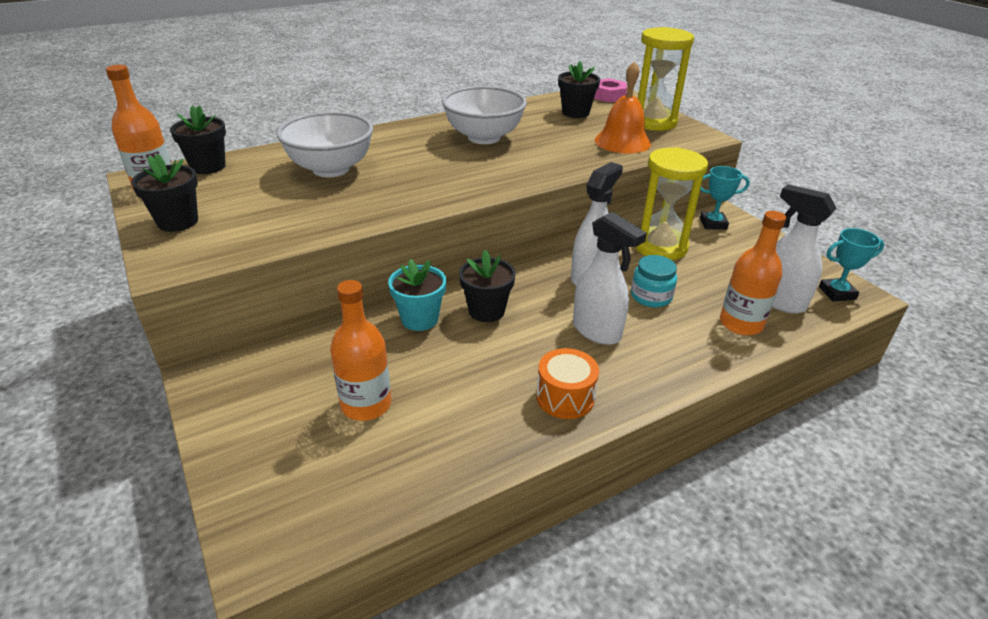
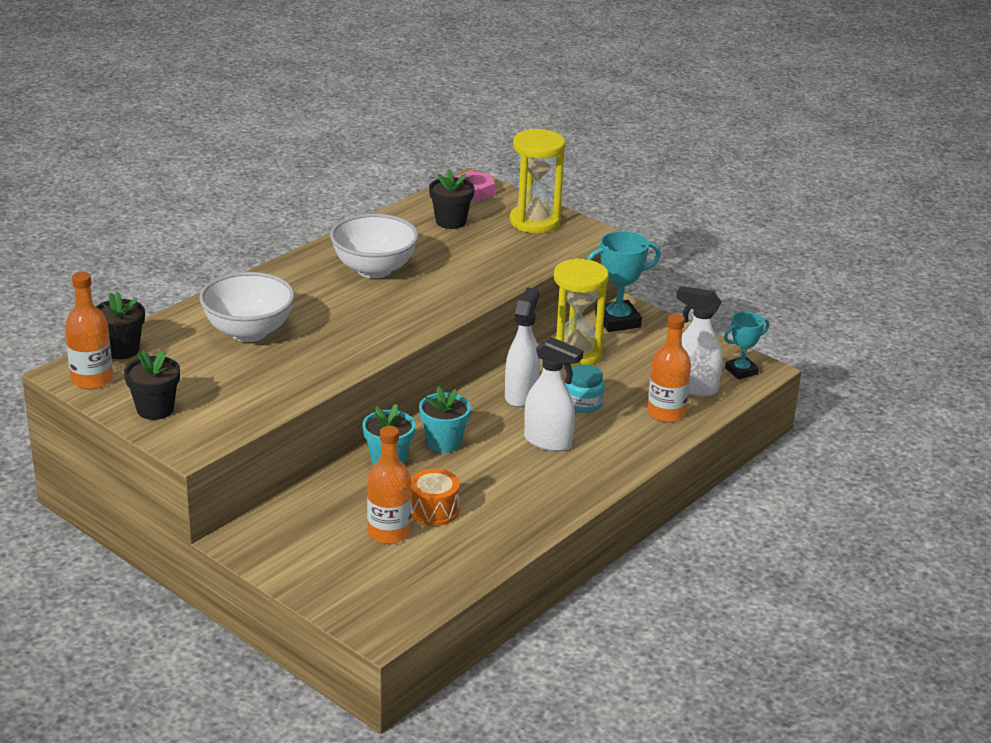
camera: 20 degrees left, 5 degrees down
black flower pot [459,250,516,322] -> turquoise flower pot [419,386,471,453]
orange drum [536,348,599,419] -> orange drum moved to [411,469,460,526]
orange bell [595,61,651,154] -> none
turquoise trophy [700,166,750,230] -> turquoise trophy [587,231,661,332], size x1.55

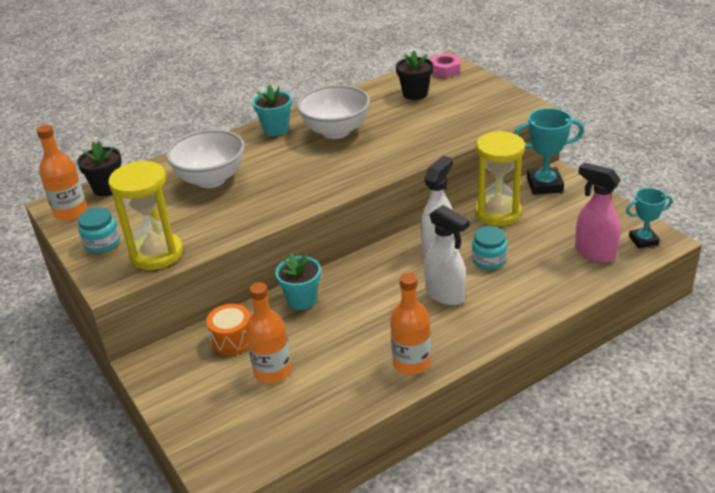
camera: 20 degrees right, 5 degrees up
black flower pot [124,350,180,420] -> turquoise jar [78,207,120,253]
orange drum [411,469,460,526] -> orange drum moved to [206,304,250,355]
turquoise flower pot [419,386,471,453] -> turquoise flower pot moved to [252,84,292,136]
yellow hourglass [510,129,565,233] -> yellow hourglass moved to [108,160,183,270]
orange bottle [647,314,691,422] -> orange bottle moved to [390,273,431,375]
white spray bottle [676,286,723,396] -> pink spray bottle [575,163,621,263]

